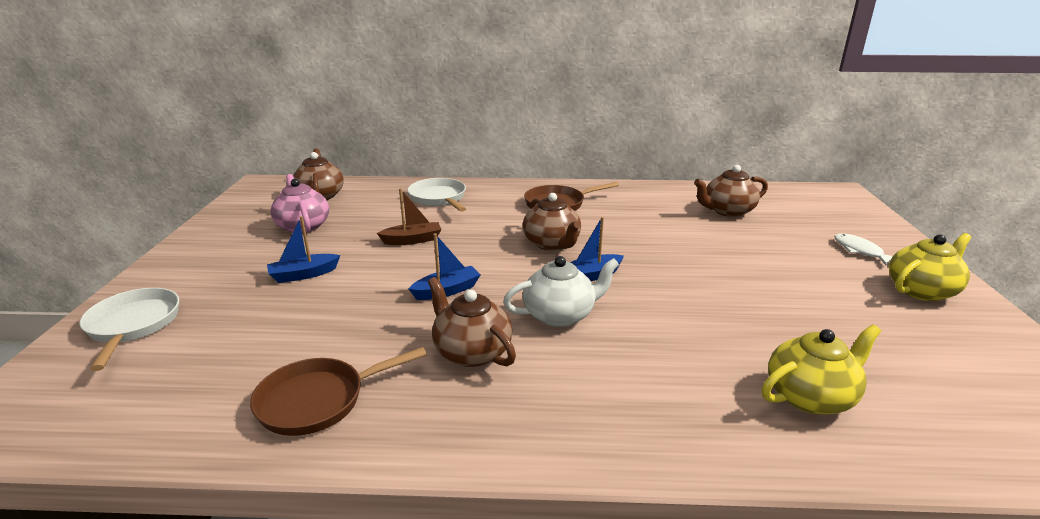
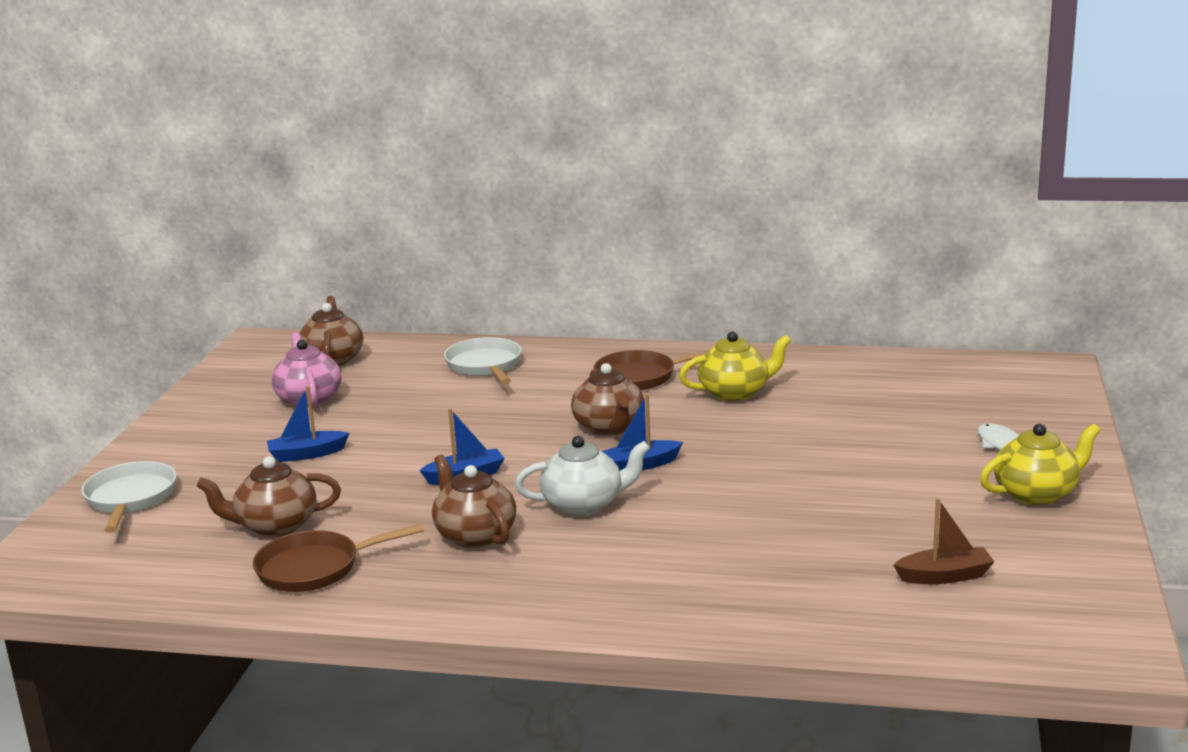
camera: 10 degrees right, 5 degrees down
brown boat [377,188,442,245] -> brown boat moved to [893,498,994,584]
brown teapot [694,165,768,217] -> brown teapot moved to [197,456,341,537]
yellow teapot [762,324,881,415] -> yellow teapot moved to [679,332,791,401]

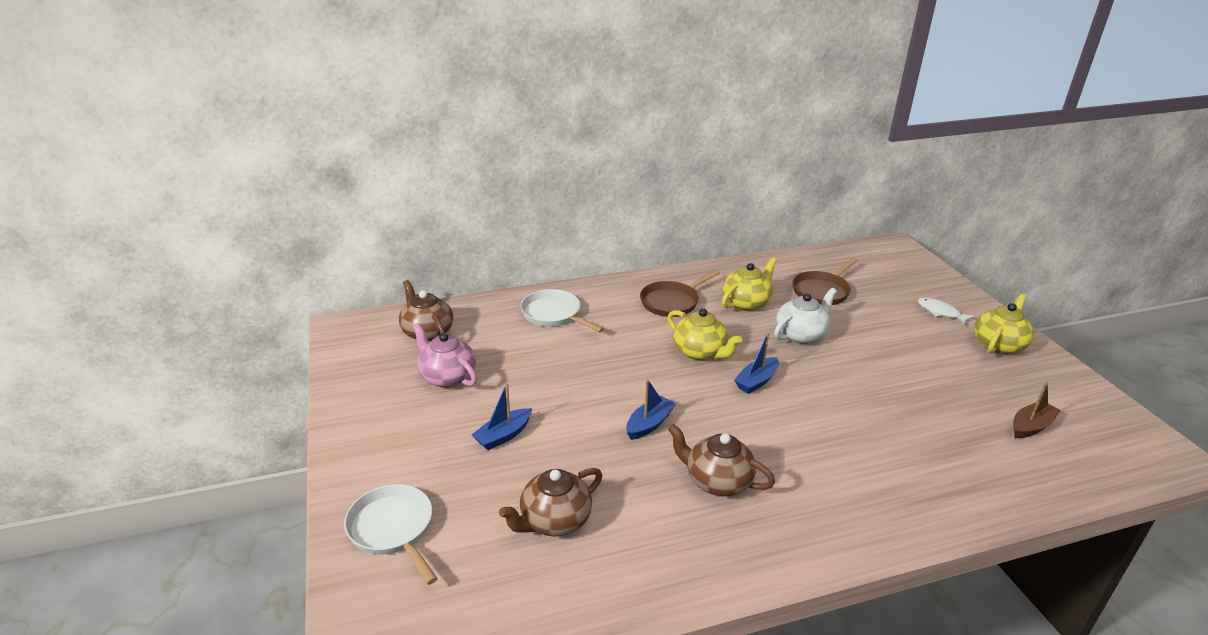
camera: 30 degrees left, 10 degrees up
brown pan [253,523,424,592] -> brown pan moved to [792,257,858,305]
white teapot [515,436,650,516] -> white teapot moved to [774,288,837,344]
brown teapot [571,363,644,436] -> yellow teapot [667,308,742,361]

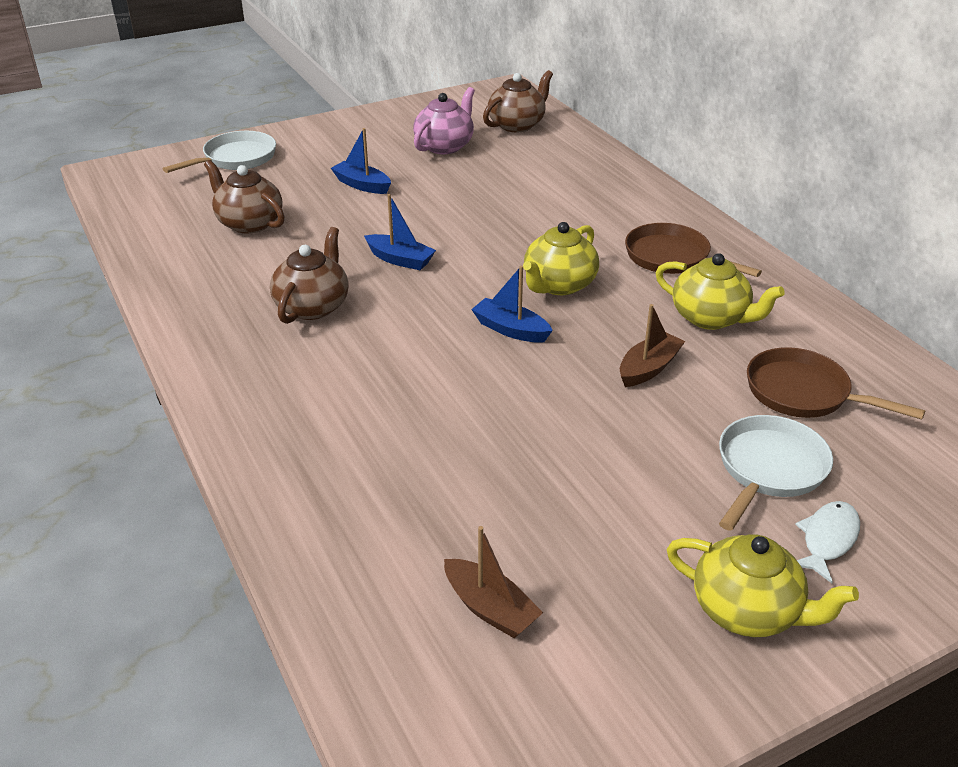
camera: 80 degrees right, 5 degrees up
white pan [520,289,604,332] -> white pan moved to [719,415,833,531]
white teapot [774,288,837,344] -> brown boat [620,304,685,387]

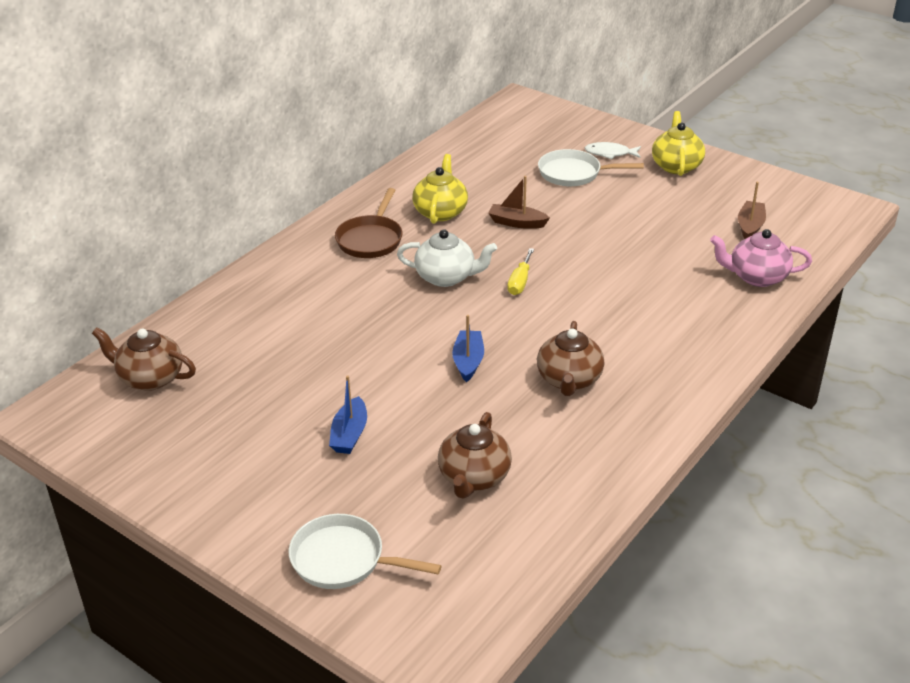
camera: 115 degrees left, 0 degrees up
brown teapot [270,227,349,324] -> brown teapot turned 75 degrees counterclockwise [537,321,604,396]
pink teapot [413,87,475,154] -> pink teapot moved to [710,229,812,287]
blue boat [471,266,553,343] -> yellow screwdriver [507,248,534,295]
yellow teapot [523,222,599,295] -> white teapot [397,229,497,287]
brown pan [747,347,926,420] -> none

